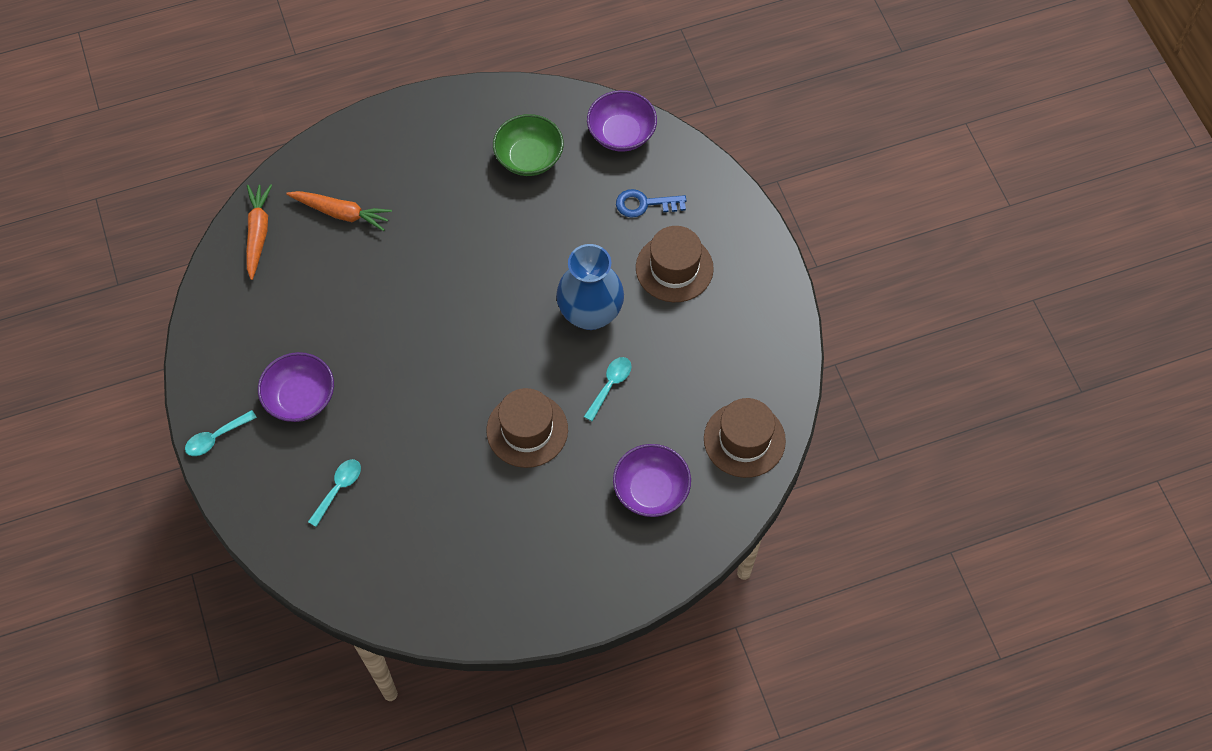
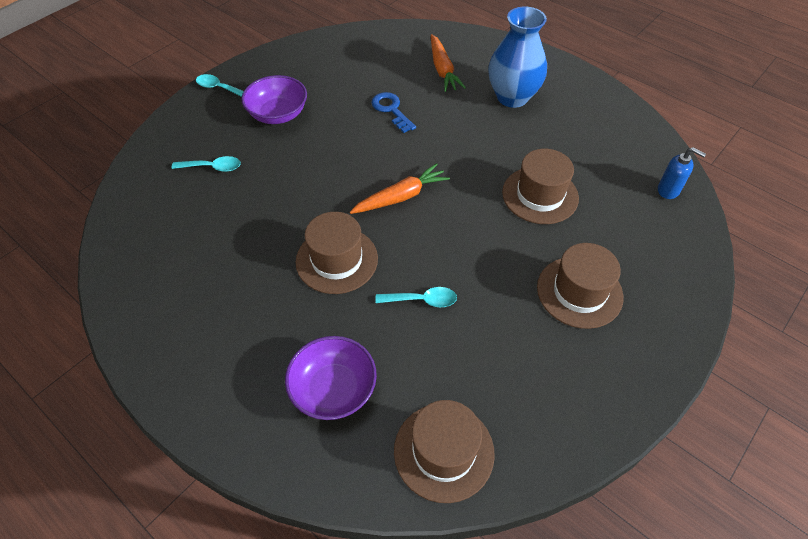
camera: 60 degrees right, 10 degrees down
orange carrot [246,184,272,280] -> orange carrot moved to [350,163,450,214]
green bowl [493,114,564,176] -> none
blue vase [556,244,624,330] -> blue vase moved to [488,7,547,108]
purple bowl [587,90,657,152] -> blue soap dispenser [658,147,706,199]
blue key [616,189,686,218] -> blue key moved to [371,92,416,133]
none -> brown hat [502,149,579,224]

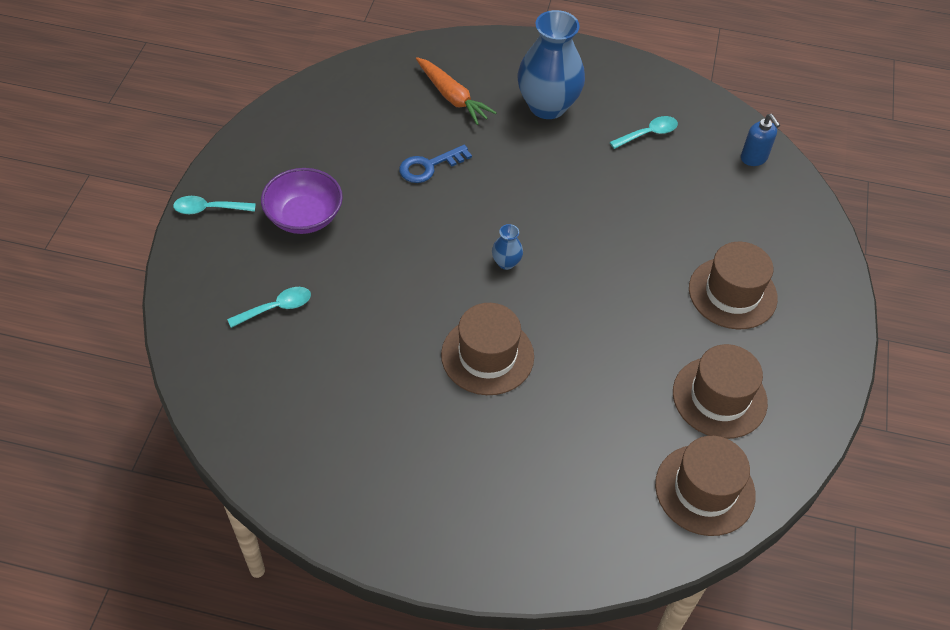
camera: 30 degrees left, 0 degrees up
purple bowl [285,336,377,420] -> none
orange carrot [350,163,450,214] -> blue vase [492,224,523,270]
blue key [371,92,416,133] -> blue key turned 60 degrees counterclockwise [399,145,472,183]
turquoise spoon [375,287,457,307] -> turquoise spoon moved to [610,116,678,149]
brown hat [502,149,579,224] -> brown hat moved to [673,344,768,439]
blue soap dispenser [658,147,706,199] -> blue soap dispenser turned 60 degrees clockwise [741,114,780,166]

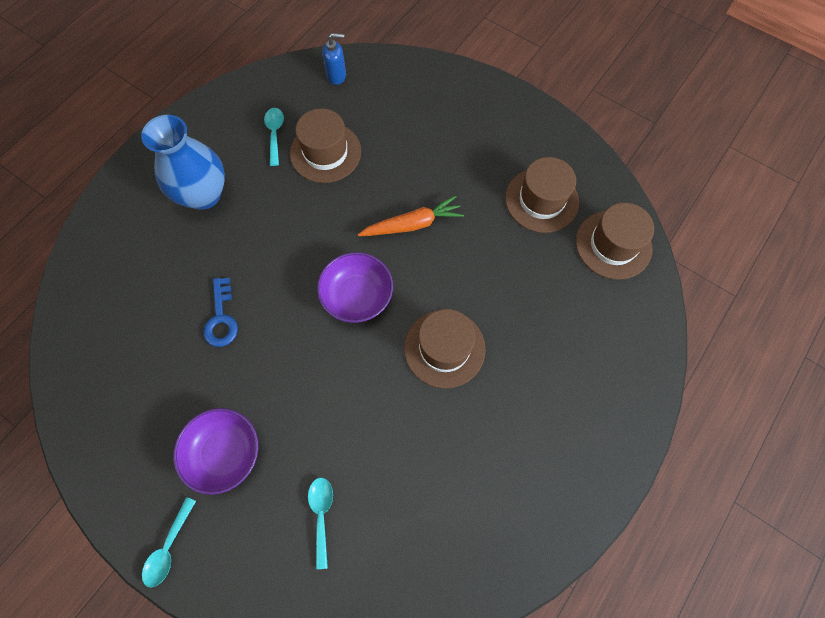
camera: 65 degrees left, 15 degrees up
orange carrot [416,57,497,125] -> orange carrot moved to [358,196,464,236]
blue vase [492,224,523,270] -> purple bowl [317,252,393,323]
brown hat [689,242,778,329] -> brown hat moved to [290,108,361,183]

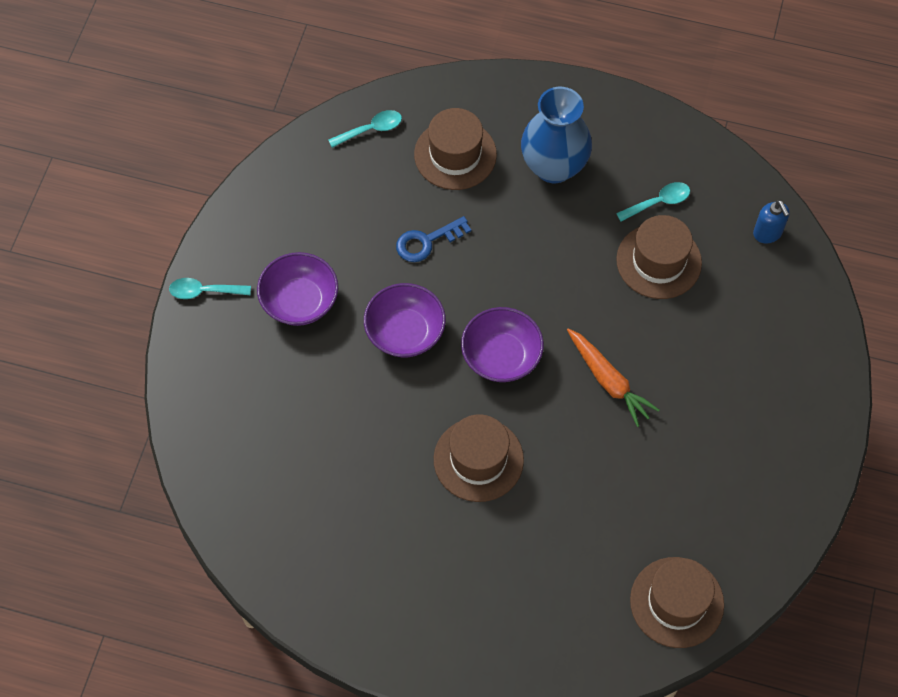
camera: 70 degrees right, 5 degrees down
turquoise spoon [308,478,333,569] -> turquoise spoon moved to [328,110,402,148]
brown hat [505,157,579,233] -> brown hat moved to [414,108,497,190]
none -> purple bowl [364,283,446,357]

